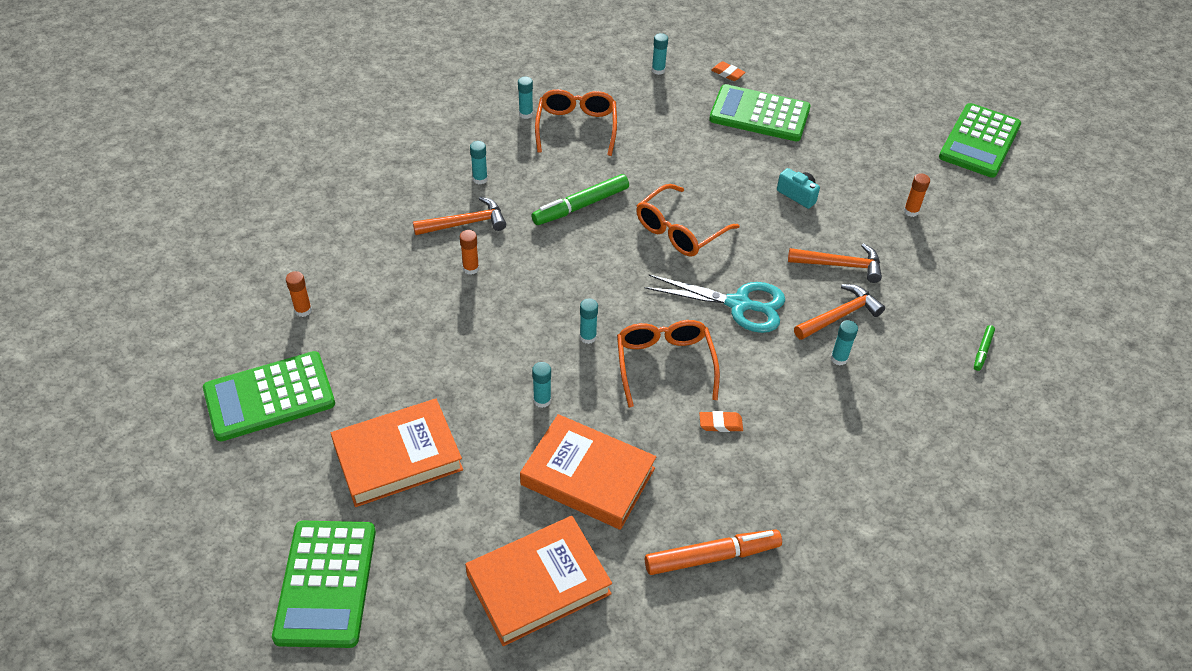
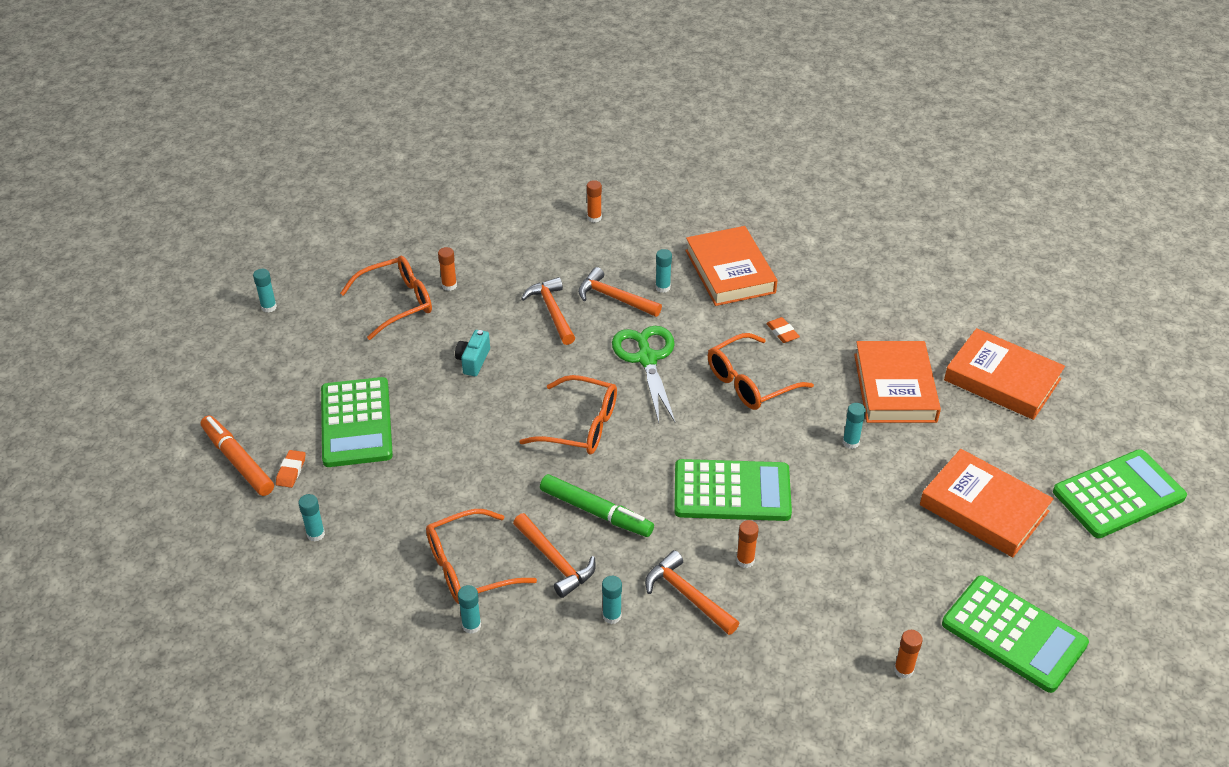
camera: 115 degrees left, 5 degrees down
turquoise glue stick [580,298,598,344] -> turquoise glue stick moved to [253,269,277,312]
turquoise scissors [644,275,785,333] -> green scissors [612,326,675,423]
orange marker [645,529,782,575] -> orange marker moved to [201,416,274,496]
green calculator [939,103,1021,178] -> green calculator moved to [674,459,792,521]
green marker [974,325,995,371] -> orange glue stick [587,180,602,223]
none -> orange glasses [340,256,432,340]
none -> orange hammer [513,513,596,598]
none -> orange book [686,226,777,306]

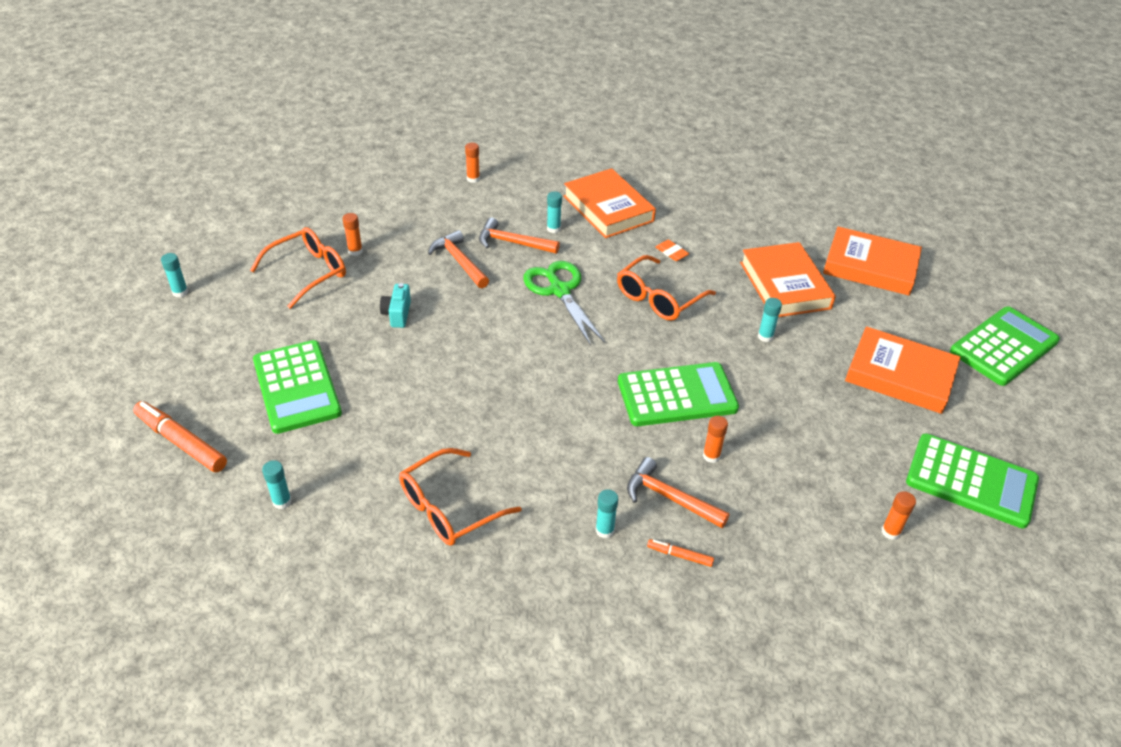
camera: 15 degrees left, 0 degrees up
orange eraser [276,450,305,488] -> none
turquoise glue stick [458,585,481,634] -> none
orange hammer [513,513,596,598] -> none
orange glasses [519,375,617,455] -> none
green marker [540,474,654,537] -> none
none -> orange marker [647,539,714,567]

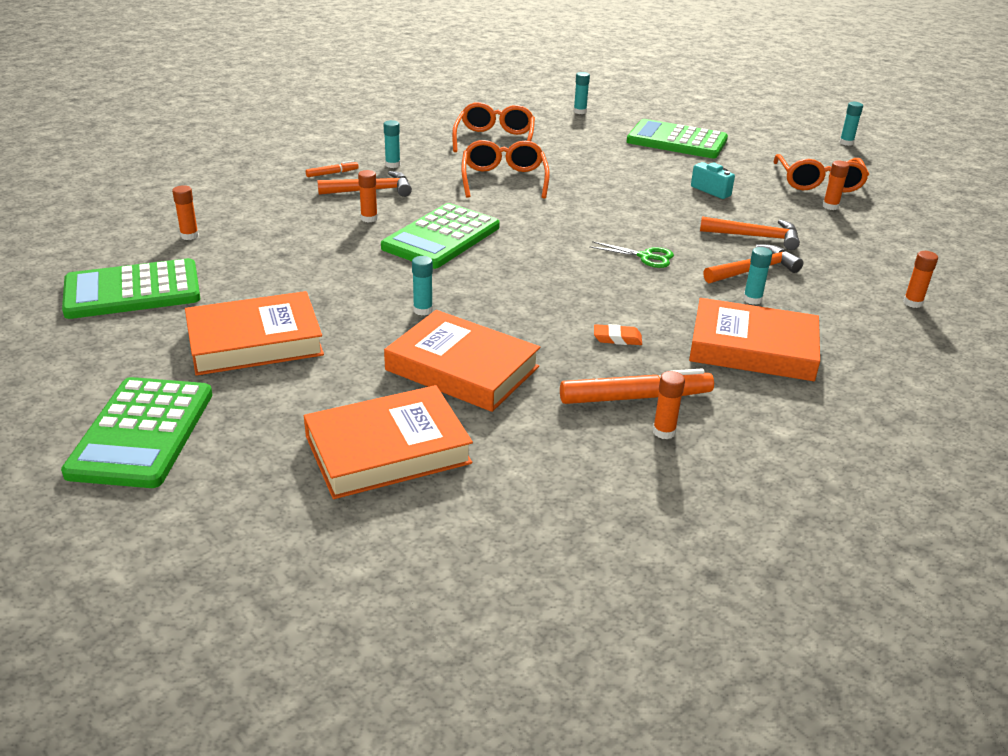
camera: 135 degrees right, 10 degrees down
orange marker [133,401,227,472] -> orange marker moved to [560,368,714,404]
green scissors [523,261,605,346] -> green scissors [589,241,674,268], size x0.57
orange glasses [617,255,716,321] -> orange glasses moved to [461,140,550,198]
none -> orange glue stick [653,371,685,439]

